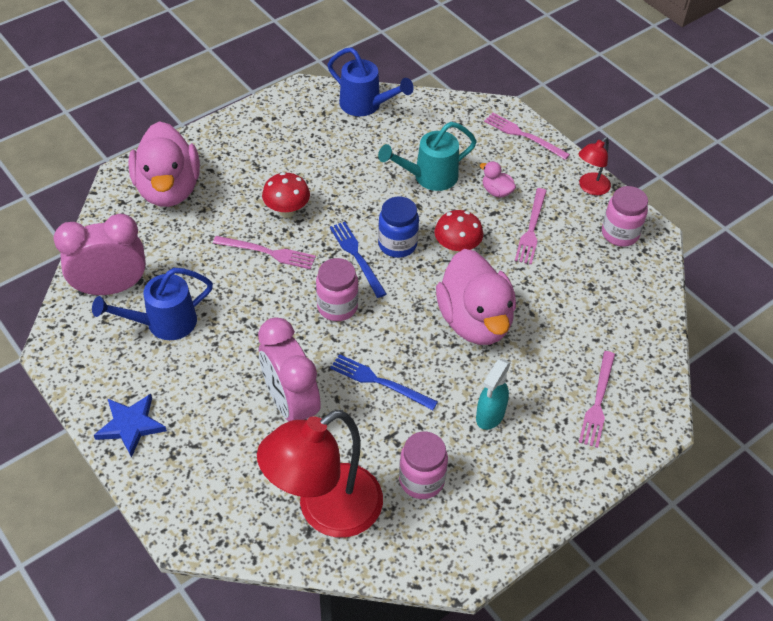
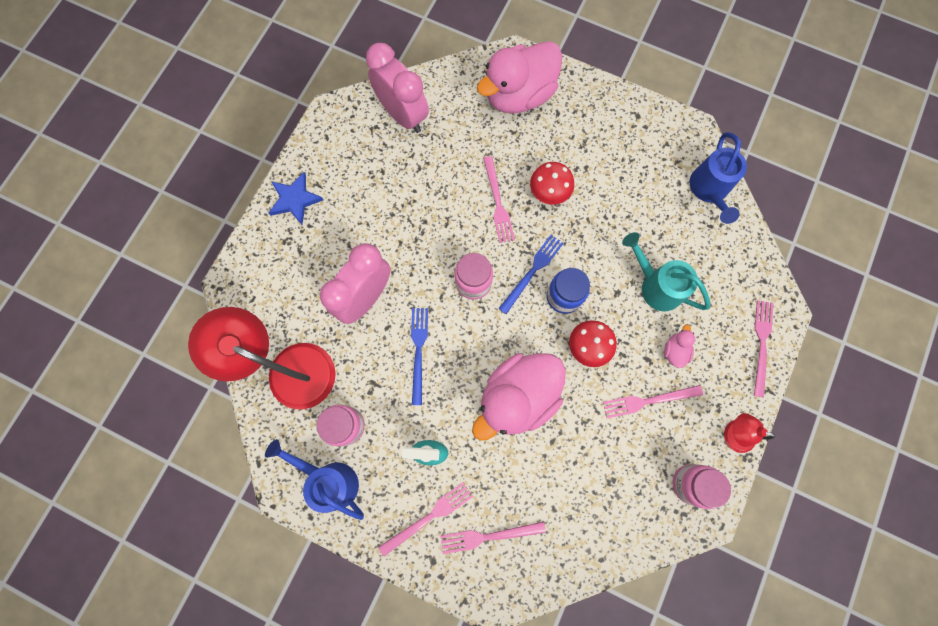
camera: 65 degrees right, 25 degrees up
blue watering can [92,268,213,340] -> blue watering can moved to [265,439,364,520]
none -> pink fork [378,482,473,556]

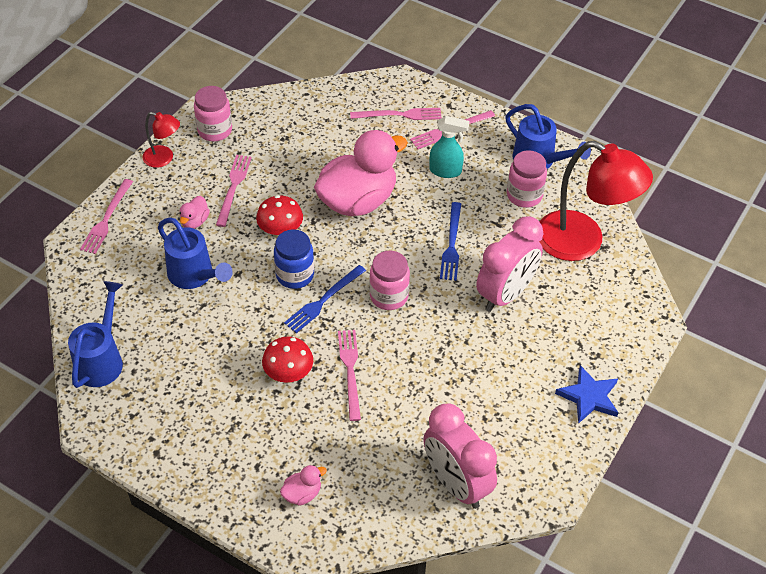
camera: 175 degrees left, 25 degrees down
pink duck [477,41,562,113] -> pink duck [280,465,327,506], size x0.40
pink fork [603,385,703,418] -> pink fork turned 75 degrees counterclockwise [216,155,252,227]
turquoise watering can [622,232,710,311] -> blue watering can [158,218,233,289]

